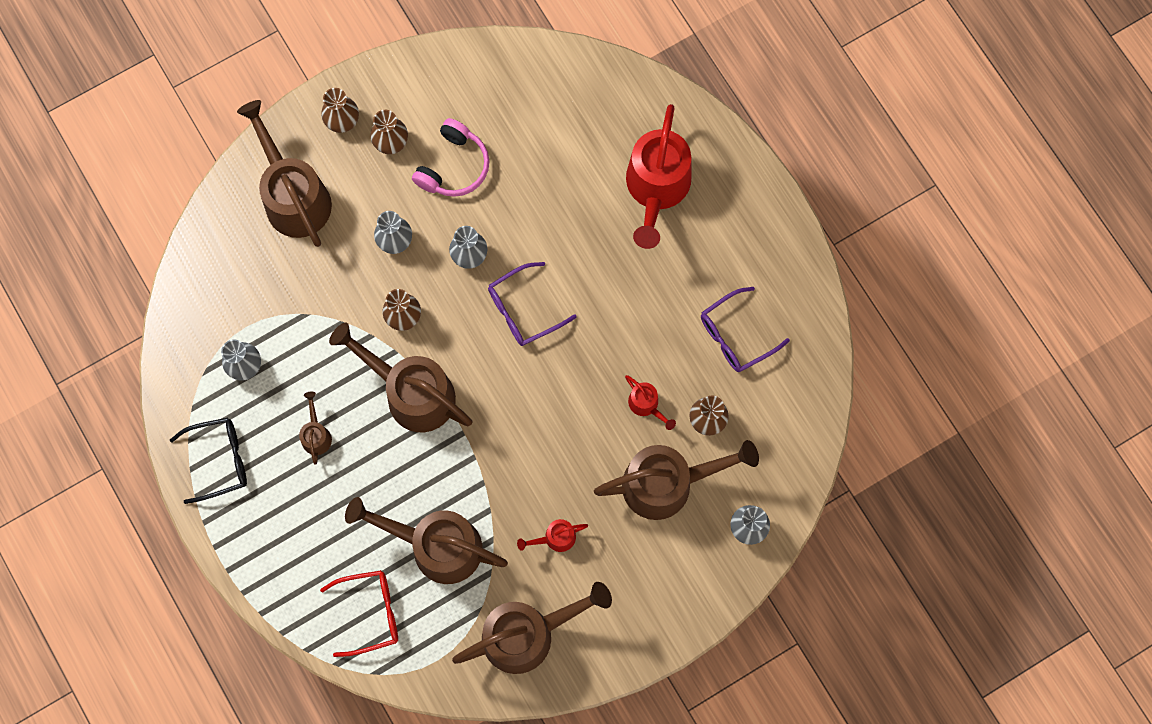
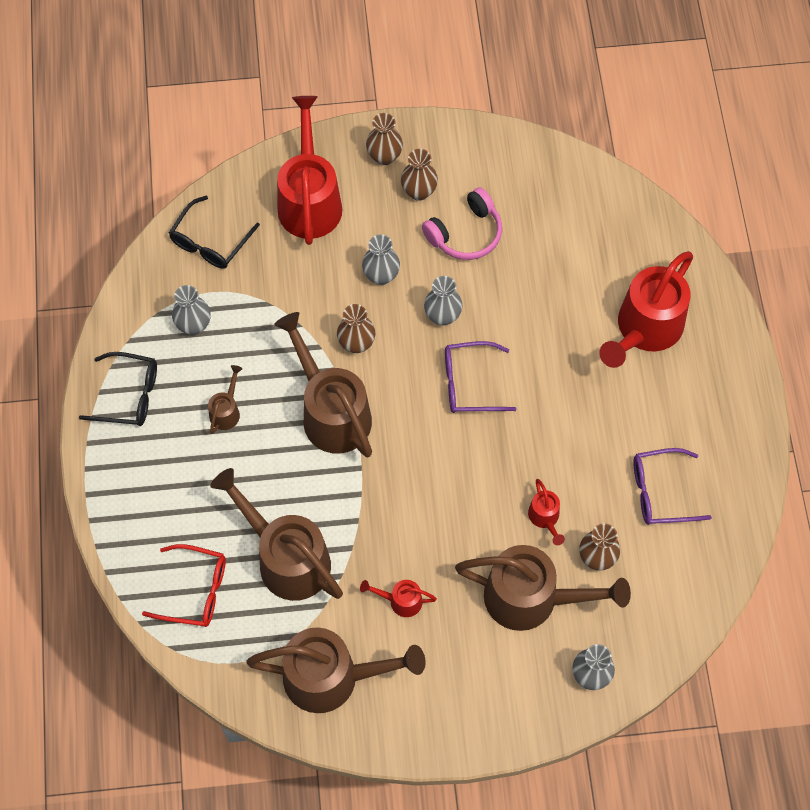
camera: 25 degrees right, 10 degrees down
brown watering can [237,100,332,247] -> red watering can [277,96,343,245]
none -> black glasses [169,196,260,269]

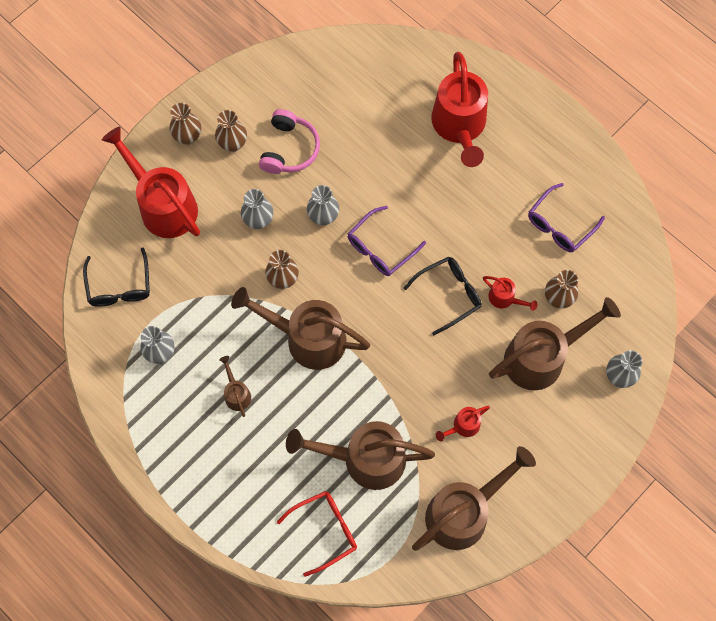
camera: 40 degrees left, 5 degrees up
black glasses [79,352,157,426] -> black glasses moved to [404,257,482,335]

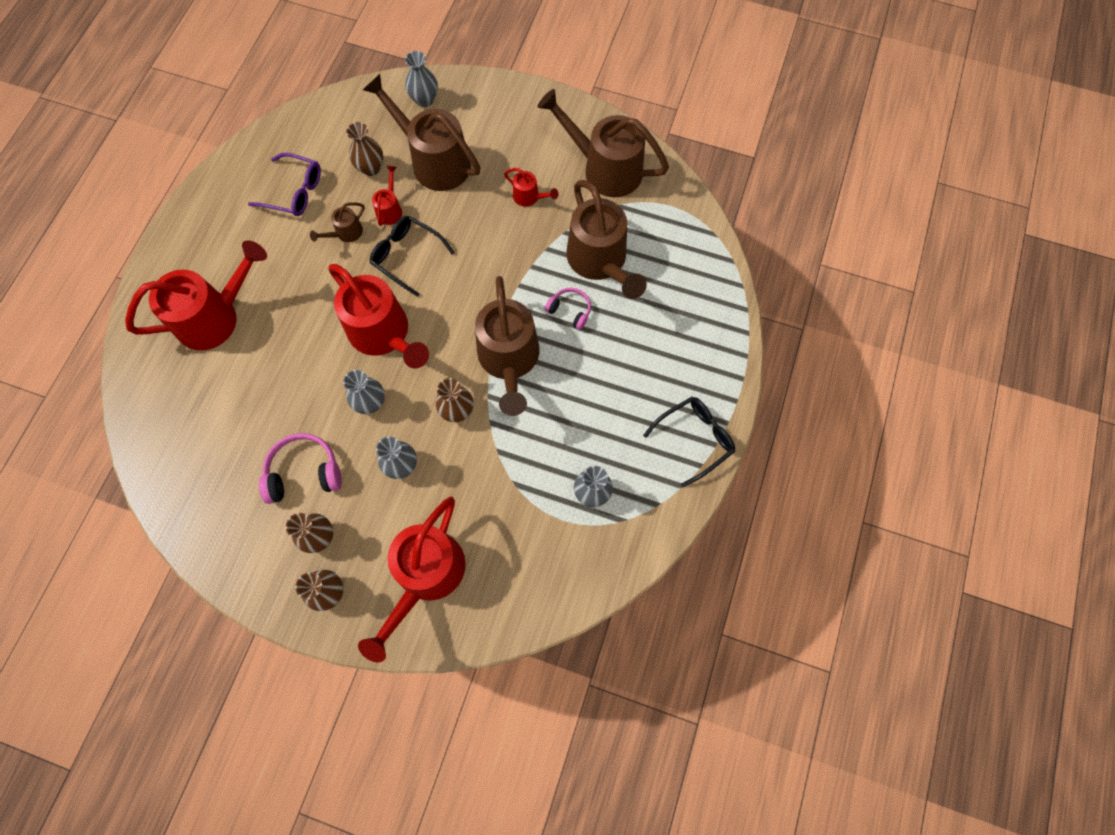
camera: 115 degrees left, 0 degrees up
black glasses [83,248,150,307] -> black glasses moved to [643,397,735,487]
brown watering can [219,356,251,417] -> brown watering can moved to [310,202,365,242]
red glasses [277,491,357,577] -> none
purple glasses [348,206,426,276] -> red watering can [329,264,429,369]
none -> pink headphones [545,288,591,330]

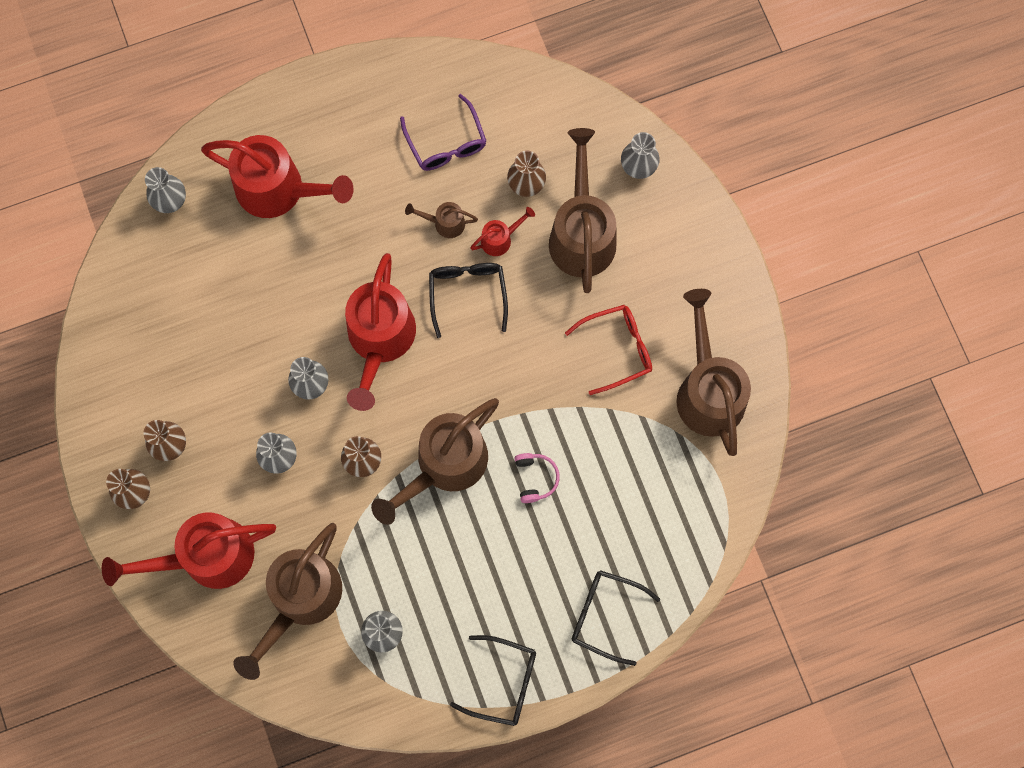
camera: 50 degrees right, 5 degrees up
pink headphones [259,433,342,504] -> none
red watering can [504,168,558,207] -> red glasses [565,305,652,395]
brown watering can [566,180,647,299] -> brown watering can moved to [233,523,342,680]
none -> grey vase [145,167,186,213]
none -> black glasses [572,570,660,666]

